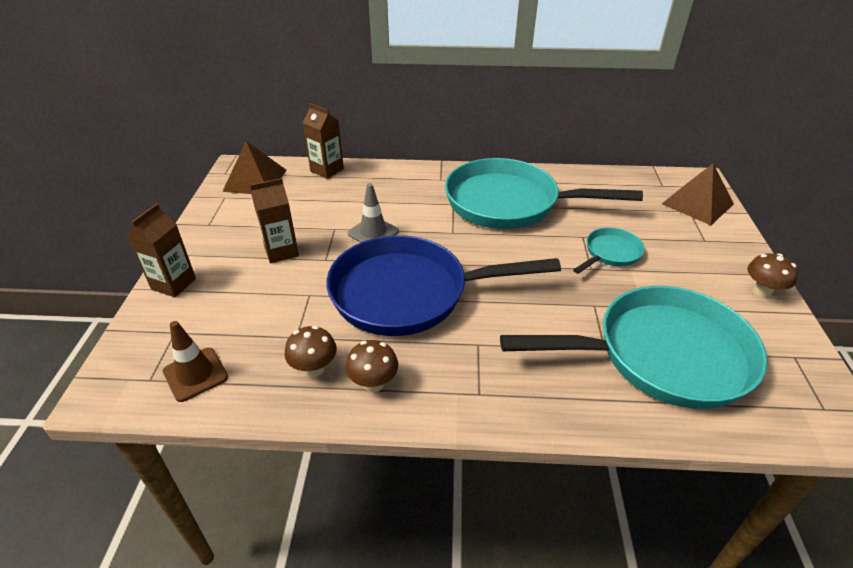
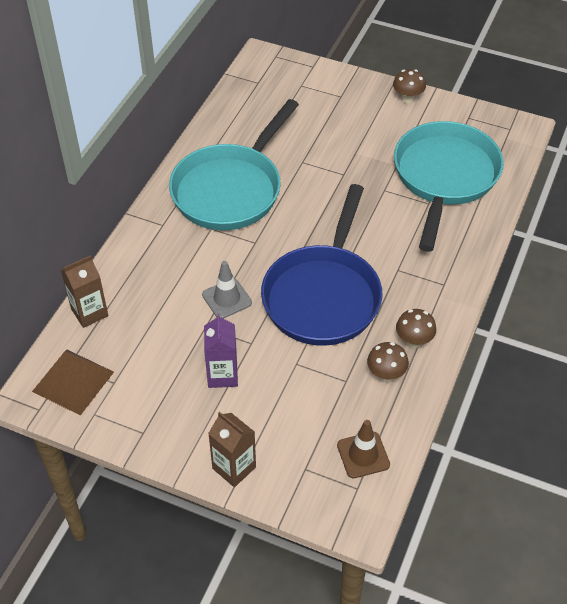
camera: 70 degrees left, 10 degrees up
brown carton [250,178,299,263] -> purple carton [204,313,238,388]
turquoise pan [573,227,645,274] -> none
brown pyramid [662,164,734,225] -> none

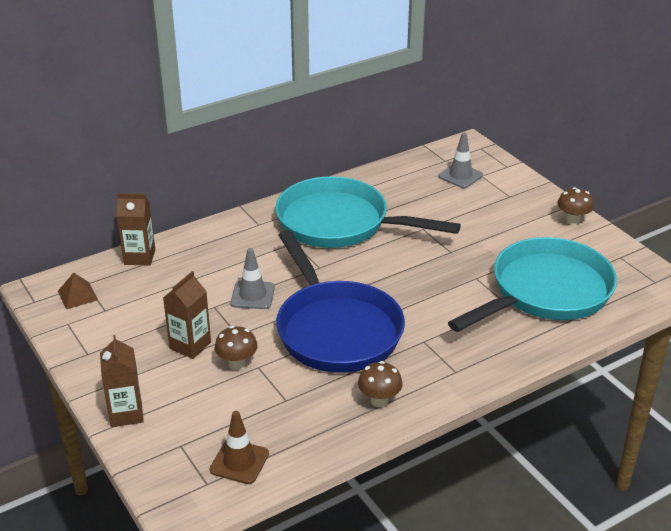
camera: 35 degrees right, 15 degrees down
brown pyramid [32,350,114,415] -> brown pyramid [58,273,98,309], size x0.58
turquoise pan [169,99,299,230] -> turquoise pan turned 45 degrees clockwise [275,176,461,248]
purple carton [204,313,238,388] -> brown carton [163,271,211,359]
blue pan [261,184,383,346] -> blue pan turned 75 degrees counterclockwise [276,230,405,373]
brown mushroom [367,342,409,382] -> brown mushroom moved to [215,326,258,370]
none -> grey traffic cone [439,133,483,188]

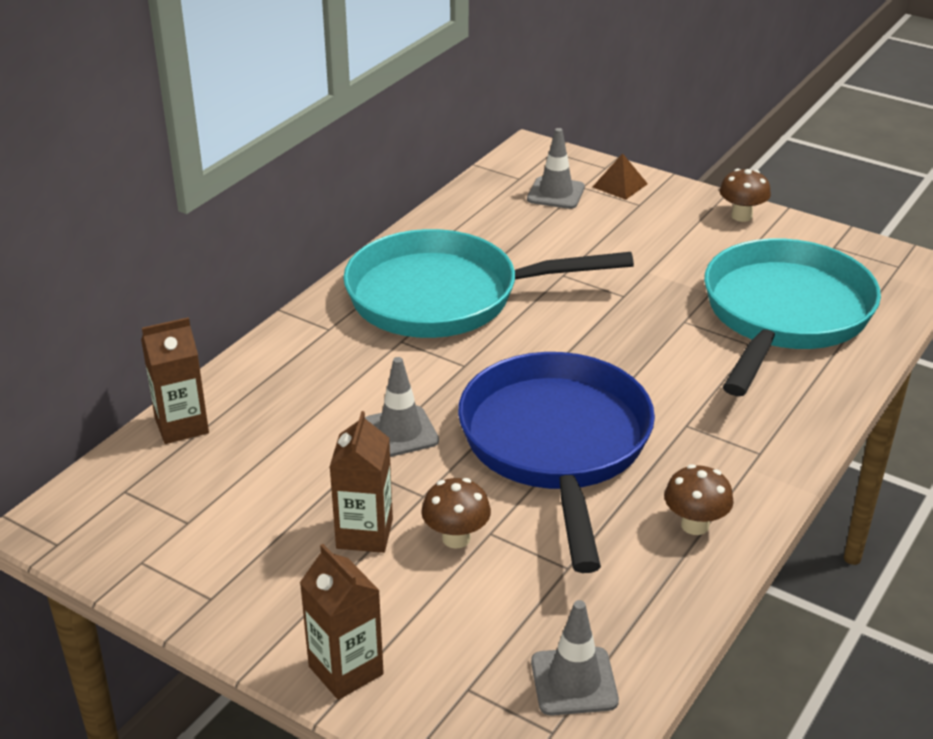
camera: 25 degrees left, 0 degrees up
brown pyramid [58,273,98,309] -> brown pyramid moved to [593,153,648,200]
brown traffic cone [209,411,269,484] -> grey traffic cone [531,600,619,716]
blue pan [276,230,405,373] -> blue pan turned 135 degrees counterclockwise [458,352,655,573]

